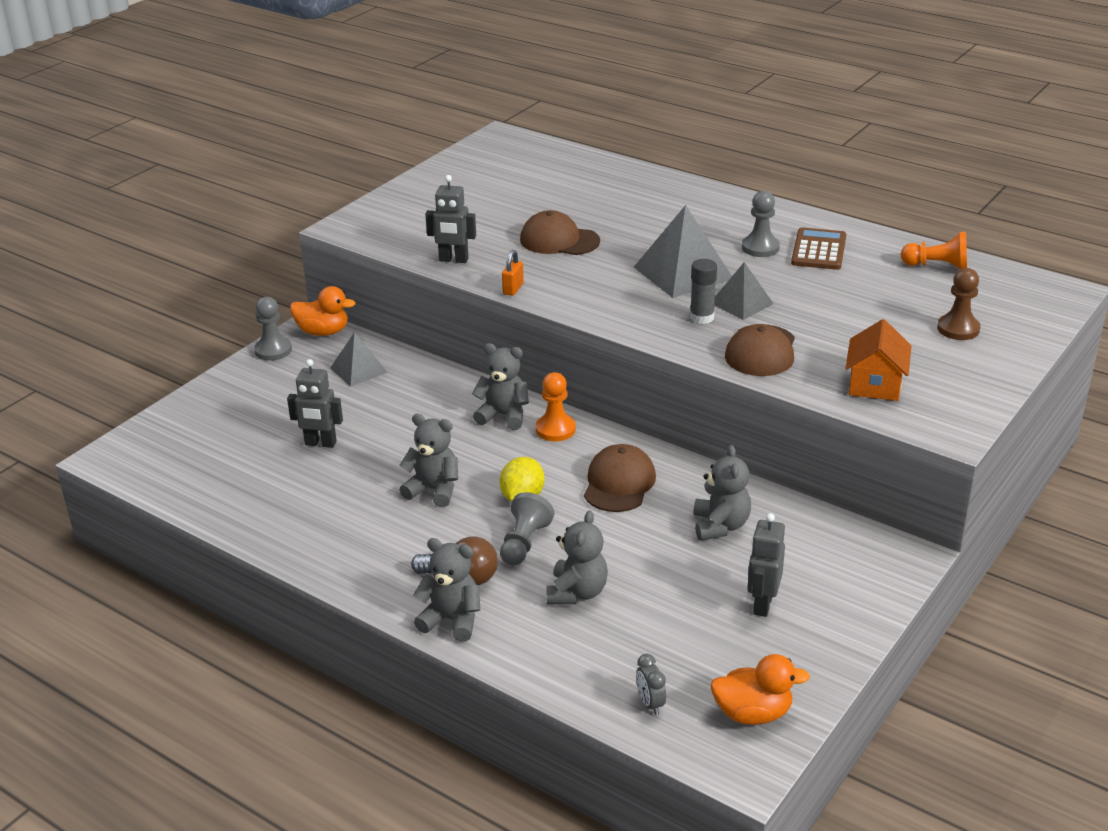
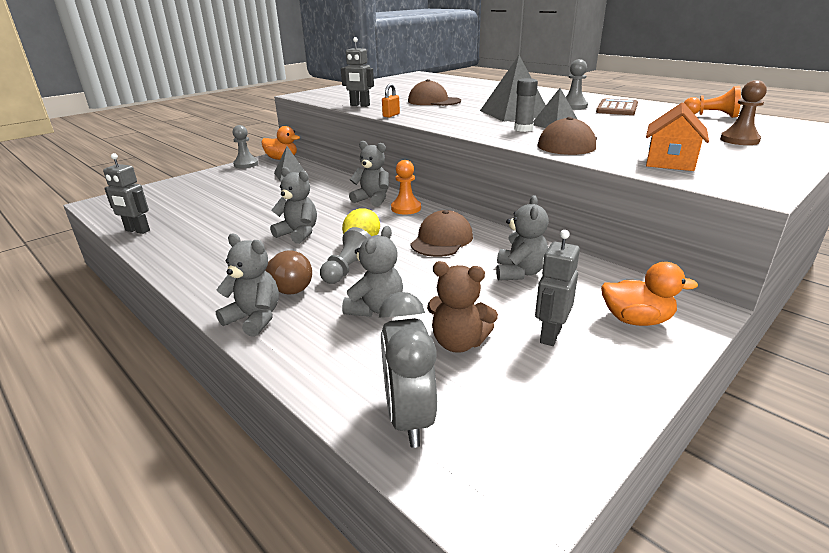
camera: 10 degrees right, 5 degrees down
grey robot [287,359,343,448] -> grey robot moved to [103,153,150,234]
grey clock [636,654,666,715] -> grey clock [379,292,437,448], size x2.08
orange duck [710,654,810,725] -> orange duck moved to [601,262,698,326]
none -> brown teddy bear [427,261,498,353]

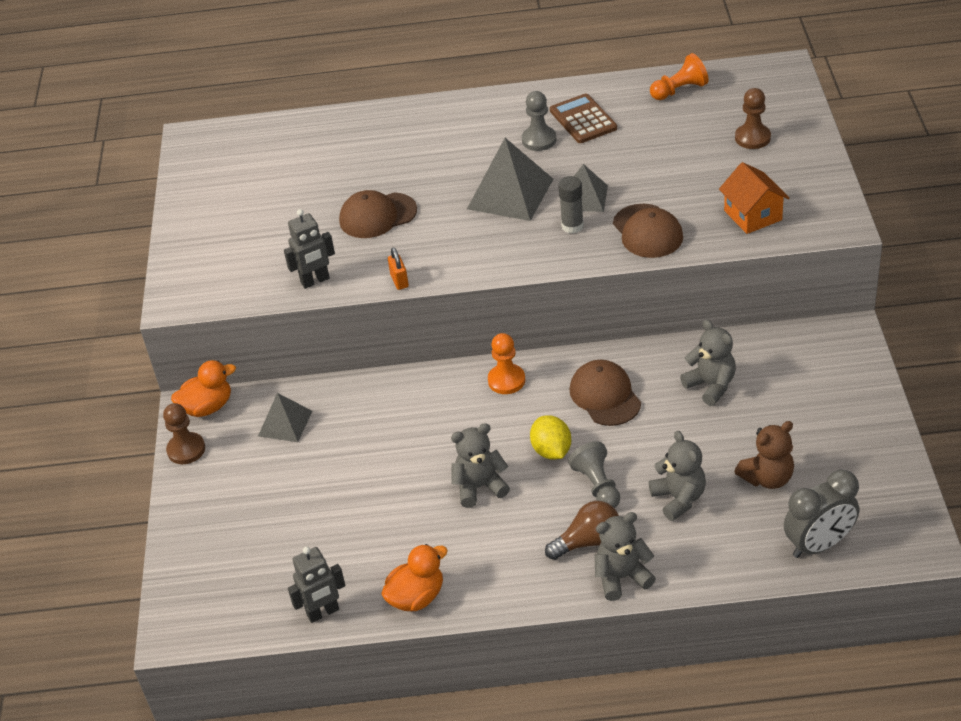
camera: 45 degrees left, 15 degrees up
grey pawn [233,125,258,168] -> brown pawn [163,403,205,464]
grey teddy bear [349,141,389,207] -> none
grey clock [379,292,437,448] -> grey clock turned 60 degrees counterclockwise [784,470,859,558]
grey robot [535,230,580,346] -> none
orange duck [601,262,698,326] -> orange duck moved to [381,544,448,611]

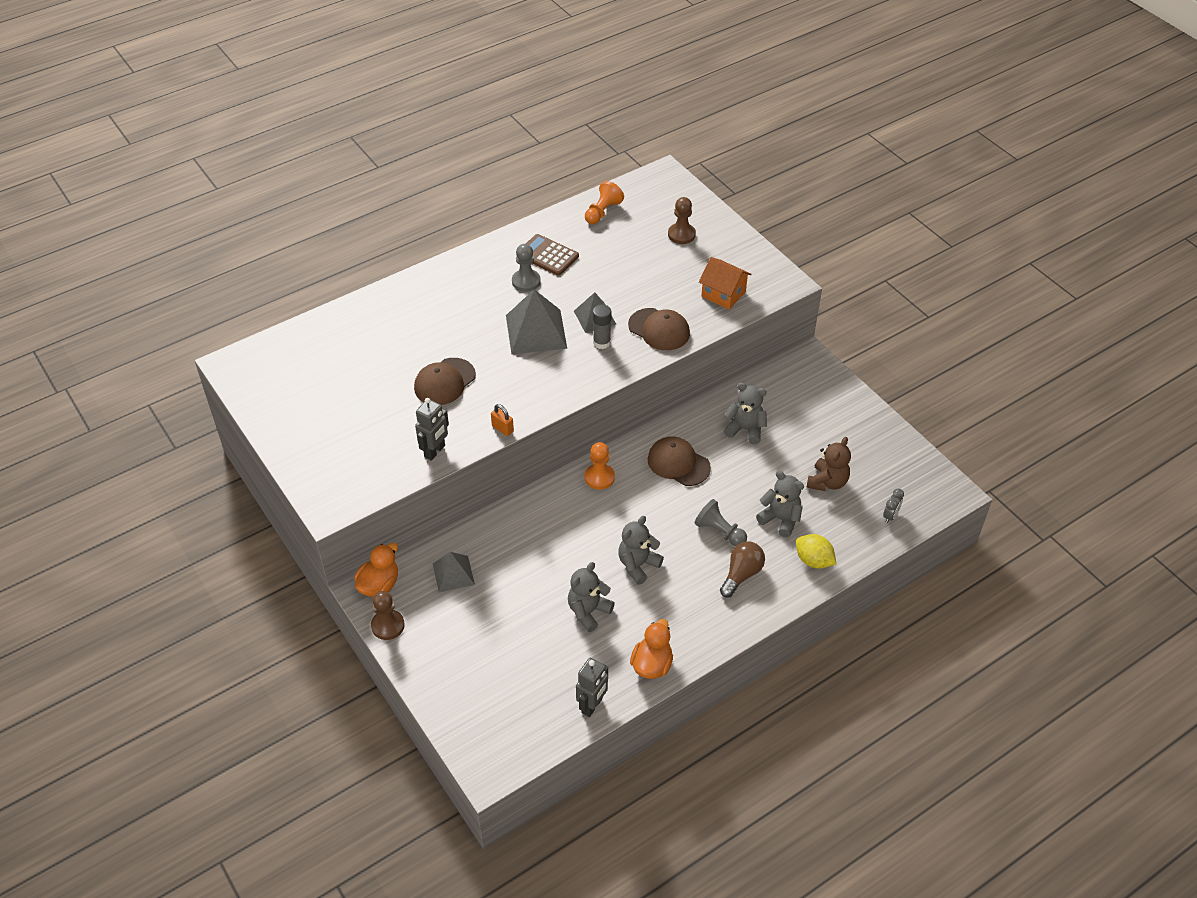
camera: 35 degrees left, 5 degrees up
yellow lemon [530,415,571,459] -> yellow lemon moved to [796,534,837,569]
grey teddy bear [595,512,656,601] -> grey teddy bear moved to [568,562,615,632]
grey clock [784,470,859,558] -> grey clock [883,489,904,523], size x0.48

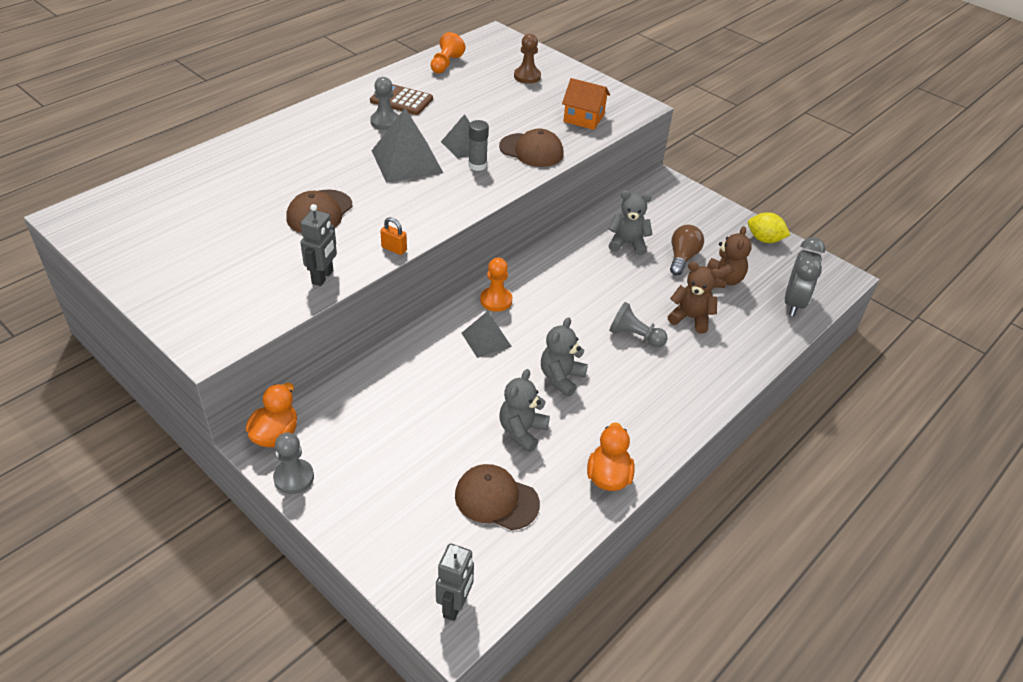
camera: 15 degrees left, 5 degrees down
brown pawn [371,591,405,640] -> grey pawn [273,433,314,494]
grey pyramid [432,552,475,592] -> grey pyramid moved to [462,311,512,358]
grey robot [576,658,608,717] -> grey robot moved to [436,543,474,621]
brown cap [648,436,711,486] -> brown cap moved to [455,464,540,530]
brown light bulb [720,541,765,598] -> brown light bulb moved to [670,225,704,275]
grey teddy bear [756,471,804,537] -> brown teddy bear [668,262,721,334]
yellow lemon [796,534,837,569] -> yellow lemon moved to [748,212,790,243]
grey clock [883,489,904,523] -> grey clock [785,237,825,316], size x2.08

